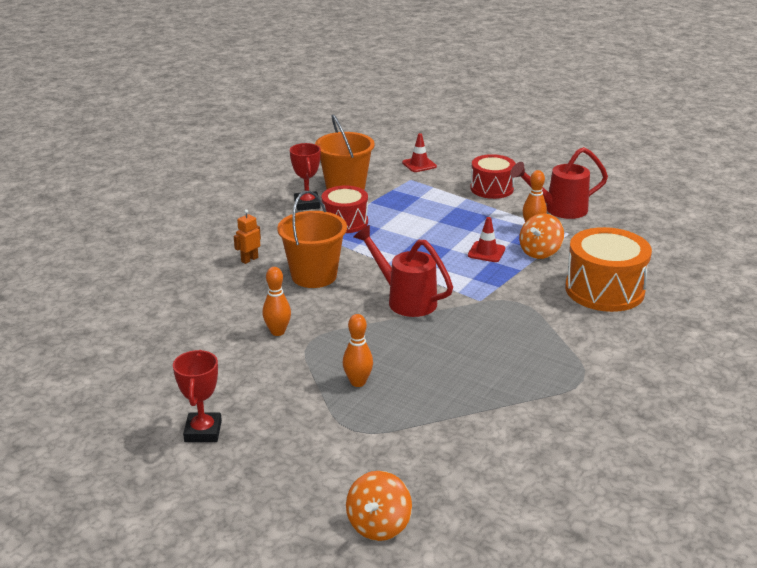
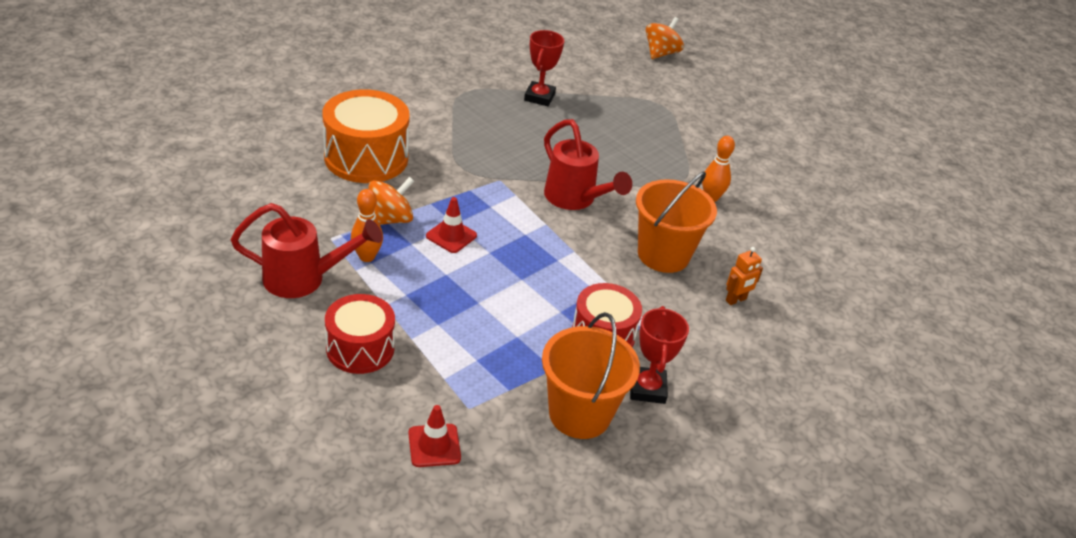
camera: 170 degrees left, 10 degrees up
red trophy [173,350,222,442] -> red trophy moved to [524,30,564,106]
orange bowling pin [343,314,373,387] -> none

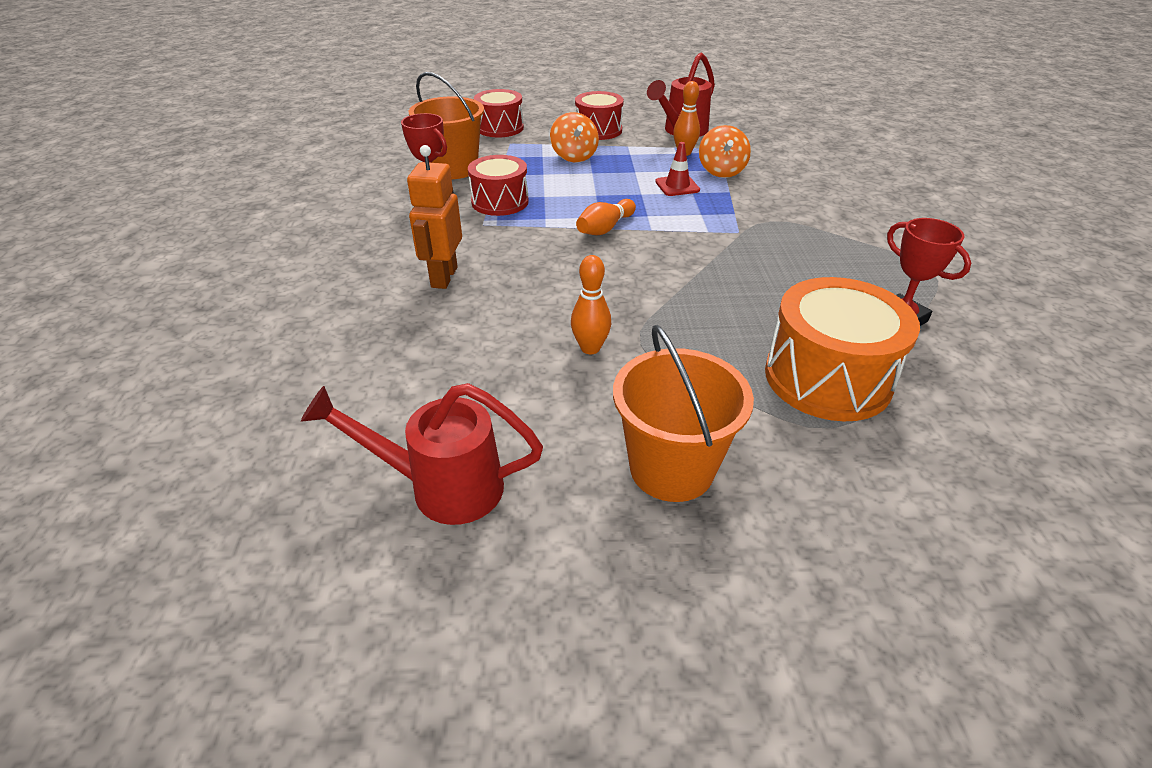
camera: 135 degrees right, 0 degrees up
orange drum [322,89,410,183] -> orange drum moved to [765,277,920,422]
red traffic cone [408,405,461,467] -> red drum [474,89,524,137]
red watering can [544,119,632,210] -> red watering can moved to [301,383,543,525]
orange bucket [636,171,717,273] -> orange bucket moved to [613,325,754,502]
orange spinning top [646,17,684,59] -> orange spinning top moved to [550,112,599,162]
orange robot [726,247,763,305] -> orange robot [407,145,462,289], size x1.73
none -> orange bowling pin [576,199,636,235]

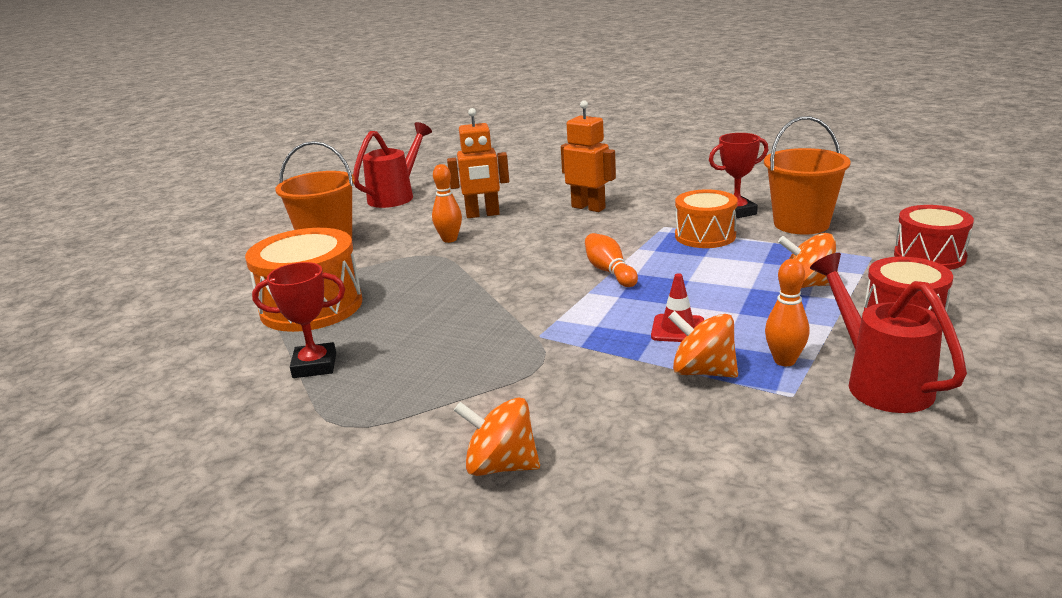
camera: 120 degrees right, 15 degrees down
red drum [468,155,529,216] -> orange drum [675,190,738,248]
none -> orange robot [447,108,509,218]
none -> orange spinning top [454,397,540,476]

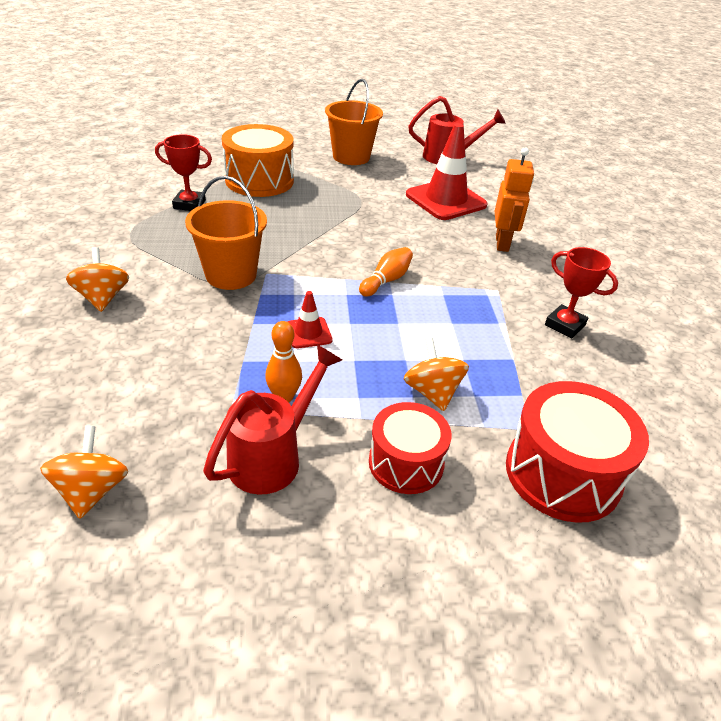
camera: 55 degrees right, 15 degrees up
red trophy [252,262,345,378] -> red trophy turned 45 degrees counterclockwise [155,134,212,211]
orange bowling pin [432,164,462,243] -> none
orange robot [447,108,509,218] -> red traffic cone [406,123,488,220]
orange spinning top [668,311,738,378] -> orange spinning top moved to [40,426,128,519]
orange drum [675,190,738,248] -> none
orange bucket [764,116,851,235] -> orange bucket moved to [185,176,267,290]
red drum [894,205,974,270] -> red drum [506,381,649,523], size x1.52

